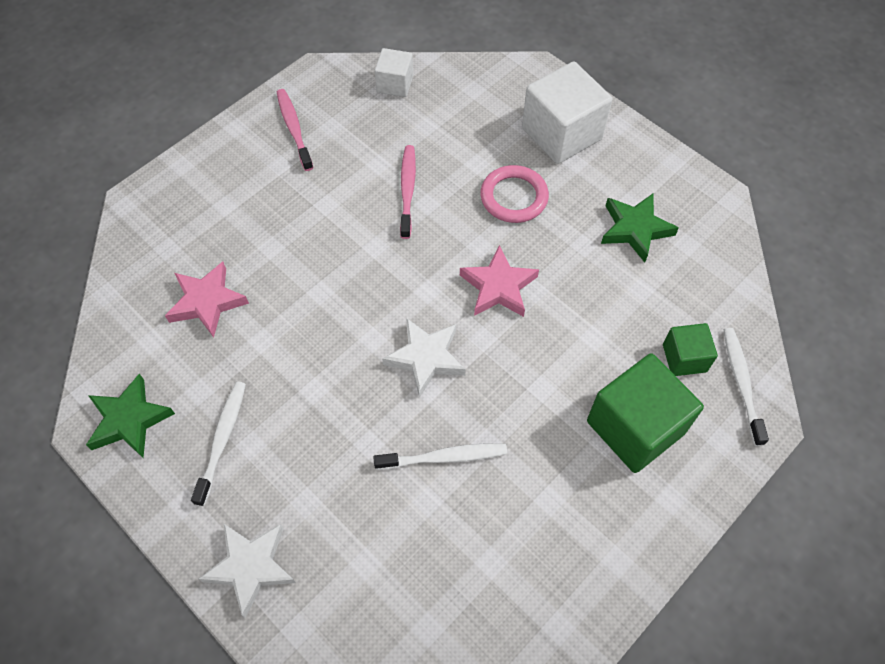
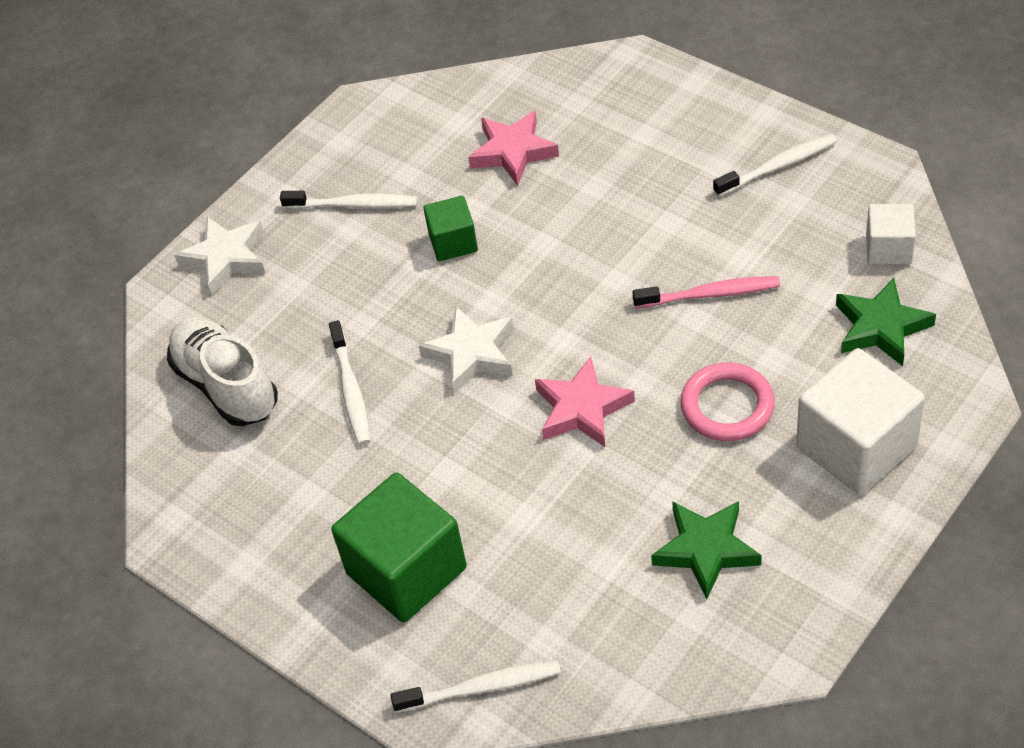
camera: 90 degrees right, 10 degrees down
green star [86,374,175,458] -> green star moved to [836,278,936,366]
pink toothbrush [277,89,313,171] -> white toothbrush [713,134,837,197]
green cube [663,323,718,376] -> green cube moved to [423,196,478,261]
none -> white shoe [167,317,278,426]

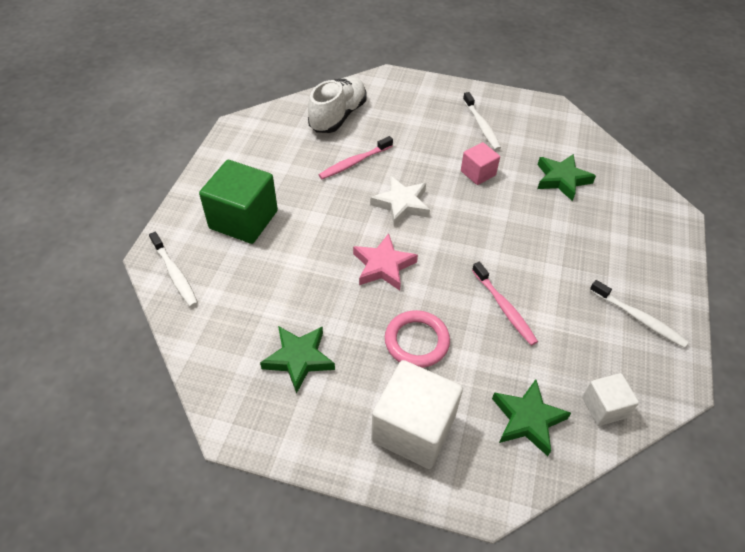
camera: 60 degrees right, 0 degrees up
white star [175,217,266,295] -> none
white toothbrush [329,320,371,445] -> pink toothbrush [319,136,393,179]
green cube [423,196,478,261] -> pink cube [461,142,500,185]
pink star [468,111,559,186] -> green star [537,154,596,201]

